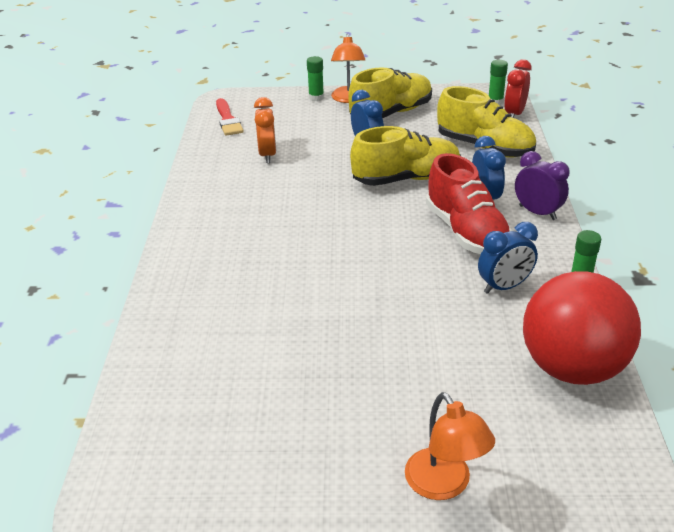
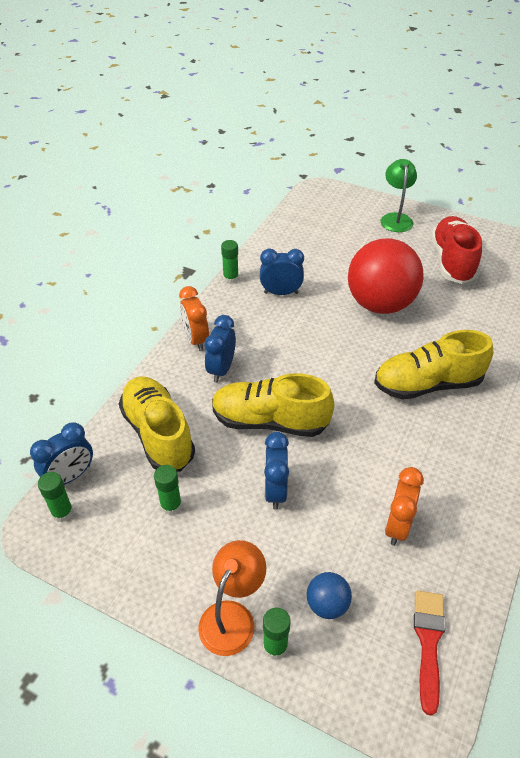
camera: 155 degrees left, 10 degrees up
yellow shoe [348,67,432,118] -> yellow shoe moved to [374,330,493,400]
orange lamp [405,392,495,500] -> green lamp [381,159,417,232]
red shoe [426,153,512,254] -> red shoe moved to [431,216,482,284]
red clock [504,59,532,118] -> blue clock [30,422,93,485]
purple clock [515,151,570,220] -> orange clock [179,286,209,351]
red ball [523,271,641,385] -> red ball moved to [348,238,424,314]
none -> green glue stick [154,465,182,515]
none -> blue ball [307,572,352,619]

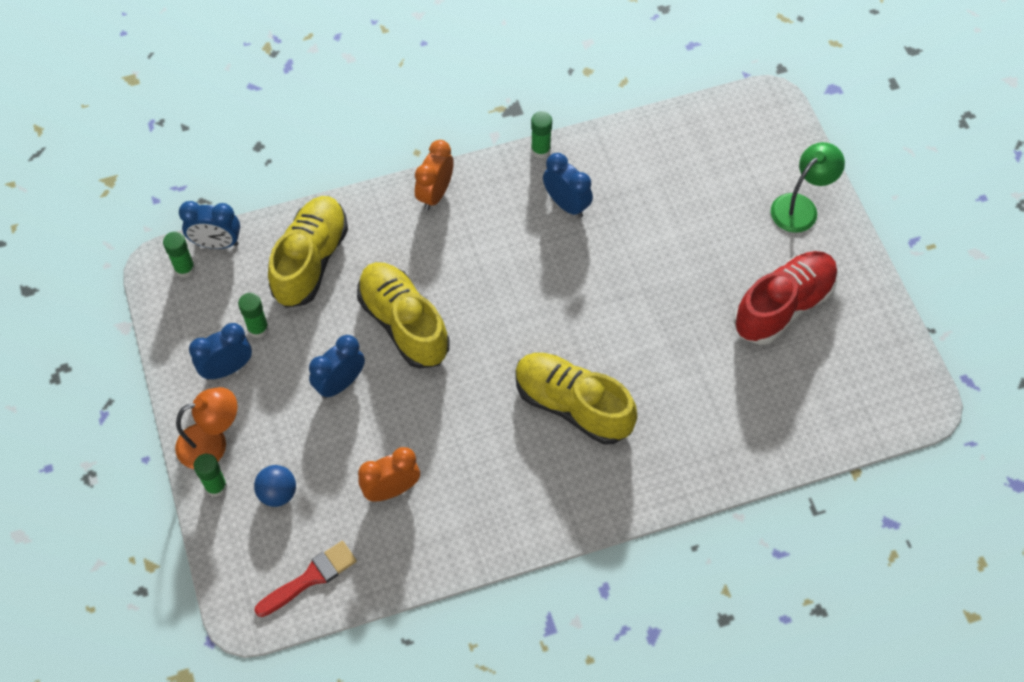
camera: 45 degrees right, 15 degrees up
blue clock [205,315,236,382] -> blue clock moved to [189,323,252,380]
red ball [348,238,424,314] -> none

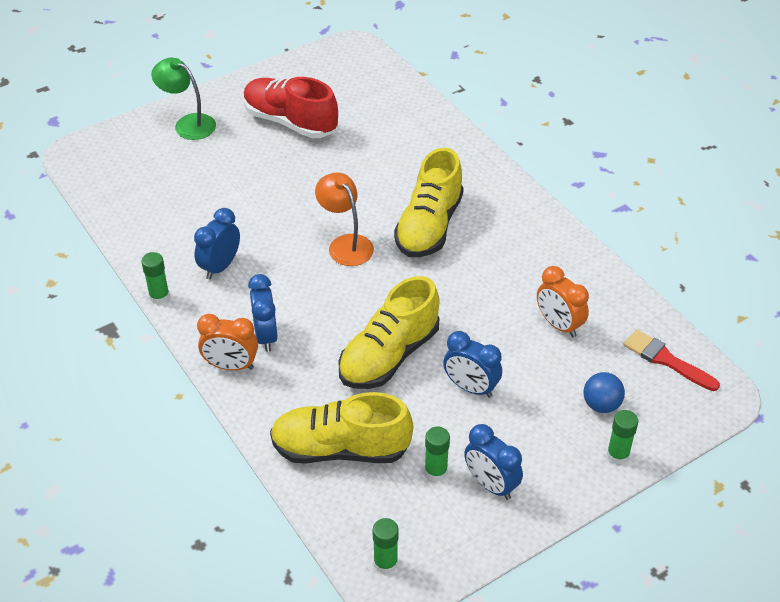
camera: 105 degrees left, 15 degrees down
orange lamp [175,387,238,469] -> orange lamp moved to [315,172,374,266]
blue clock [179,201,240,249] -> blue clock moved to [248,274,278,352]

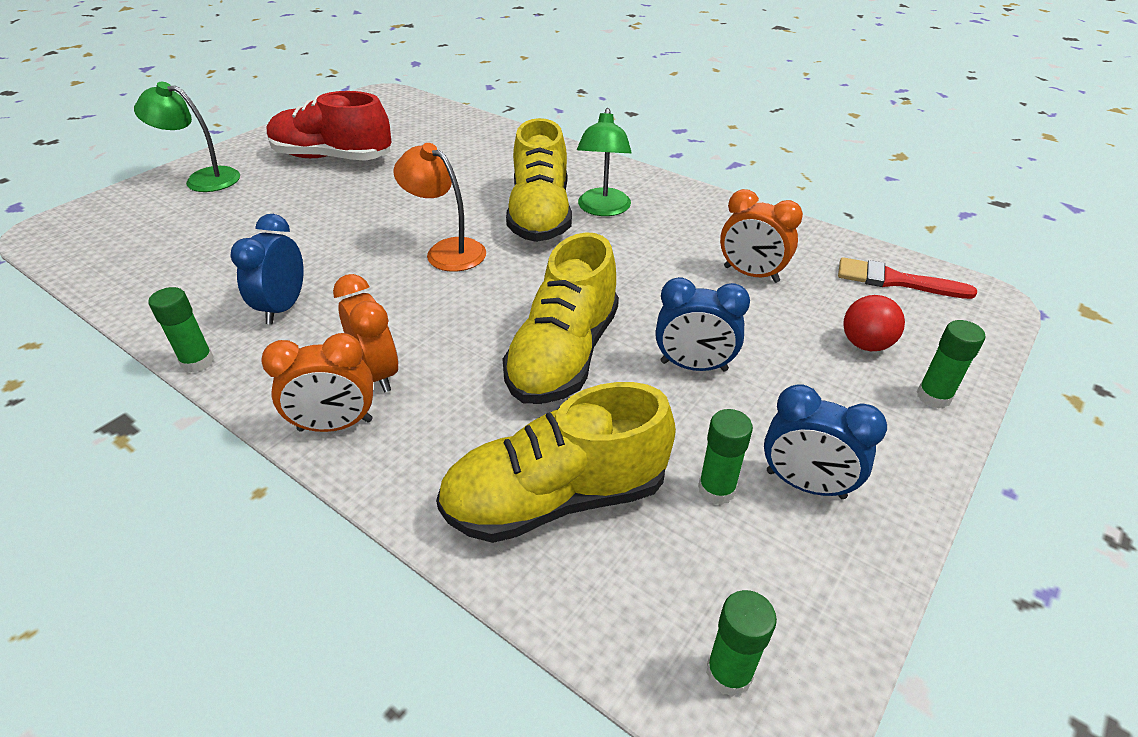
camera: 20 degrees left, 5 degrees down
blue clock [248,274,278,352] -> orange clock [333,274,398,392]
blue ball [583,372,625,413] -> red ball [843,295,905,351]
none -> green lamp [577,108,632,216]

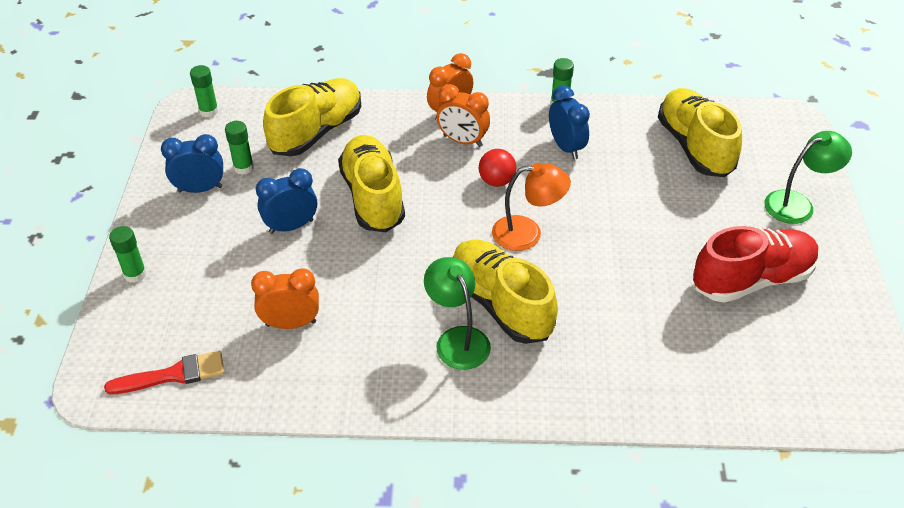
camera: 145 degrees right, 5 degrees up
red ball [843,295,905,351] -> red ball moved to [479,149,516,187]
none -> yellow shoe [658,88,742,177]

